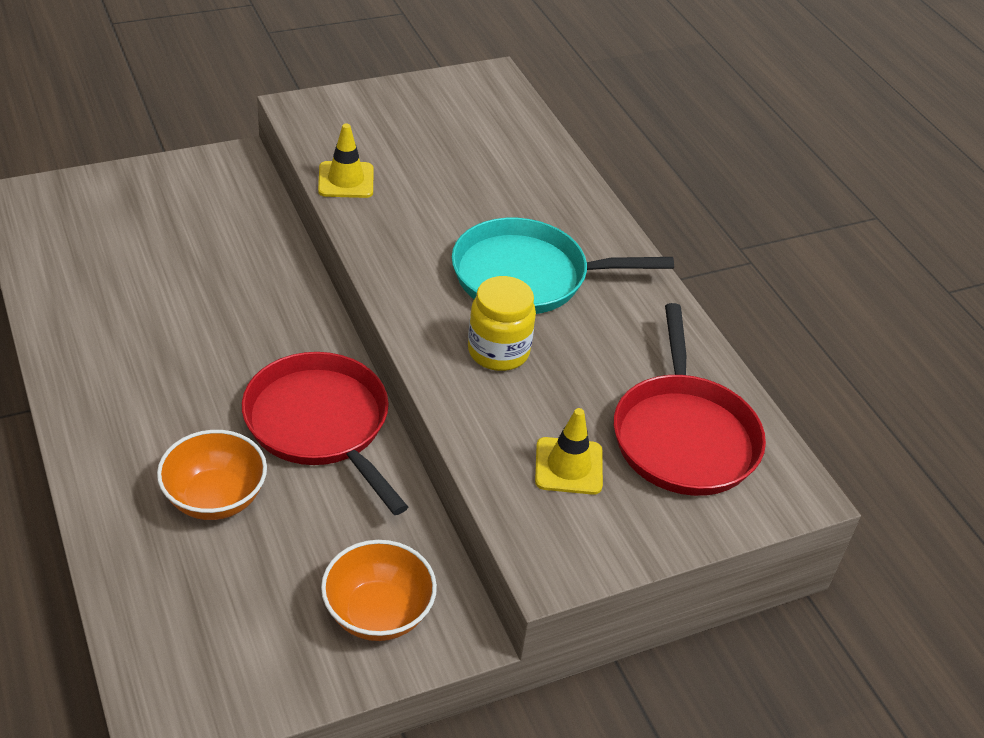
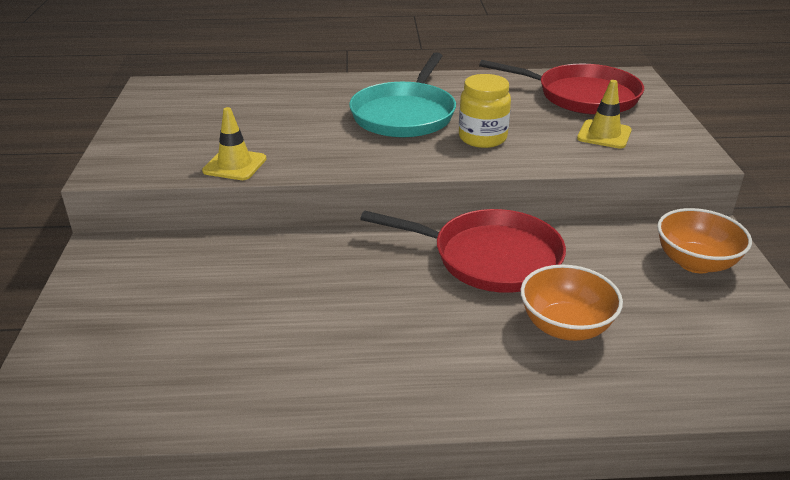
camera: 65 degrees left, 10 degrees down
red pan [242,352,408,515] -> red pan turned 150 degrees counterclockwise [360,209,566,293]

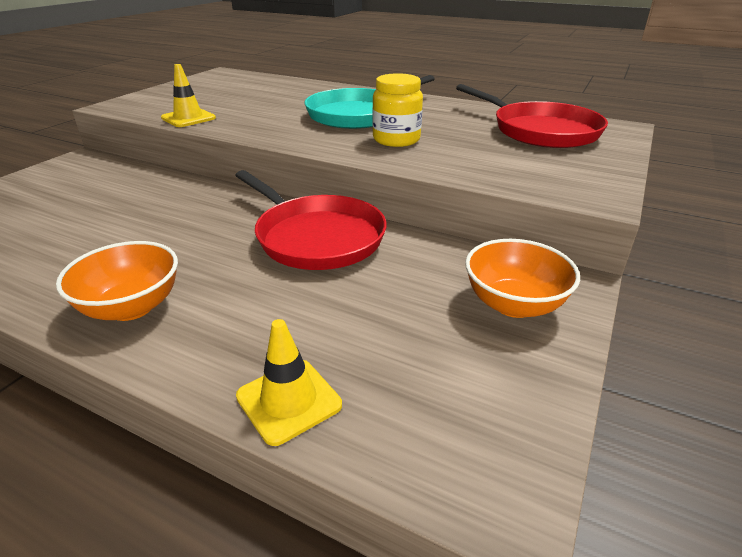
camera: 30 degrees right, 0 degrees up
orange bowl [520,264,623,341] -> orange bowl moved to [56,241,178,321]
yellow traffic cone [577,80,632,149] -> yellow traffic cone moved to [236,319,342,446]

